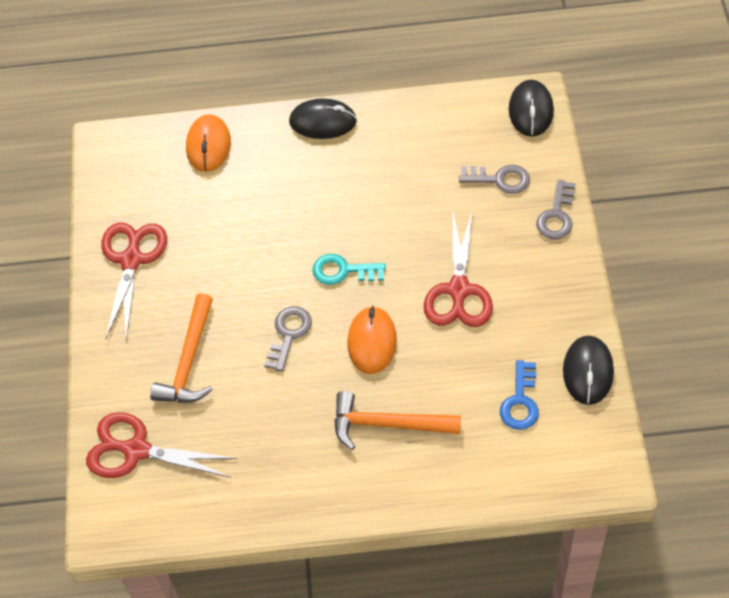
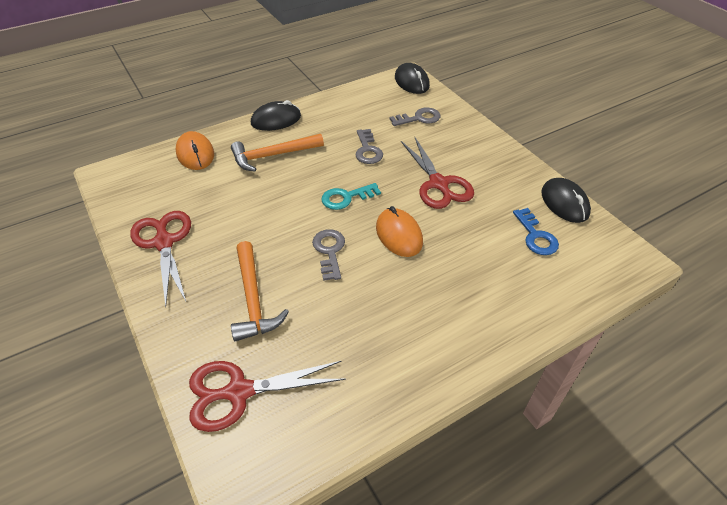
camera: 30 degrees left, 10 degrees down
orange hammer [334,391,461,450] -> orange hammer moved to [231,134,324,172]
grey key [536,180,576,239] -> grey key moved to [356,129,383,164]

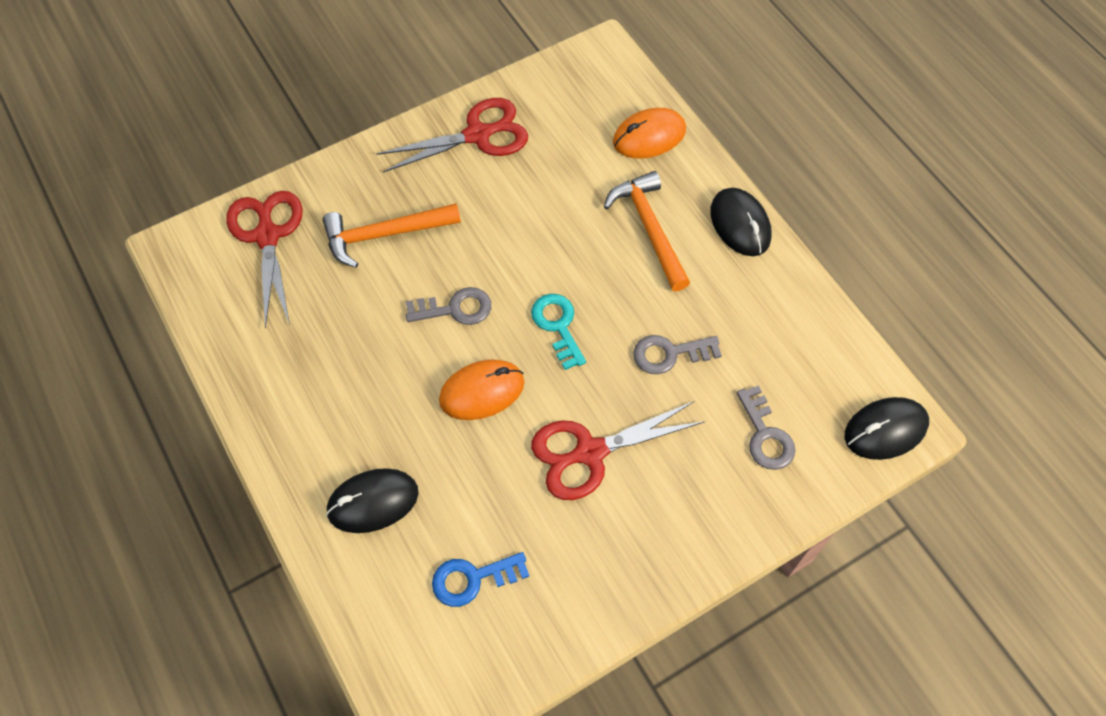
camera: 90 degrees right, 15 degrees up
black mouse [541,178,591,223] -> black mouse moved to [326,468,419,533]

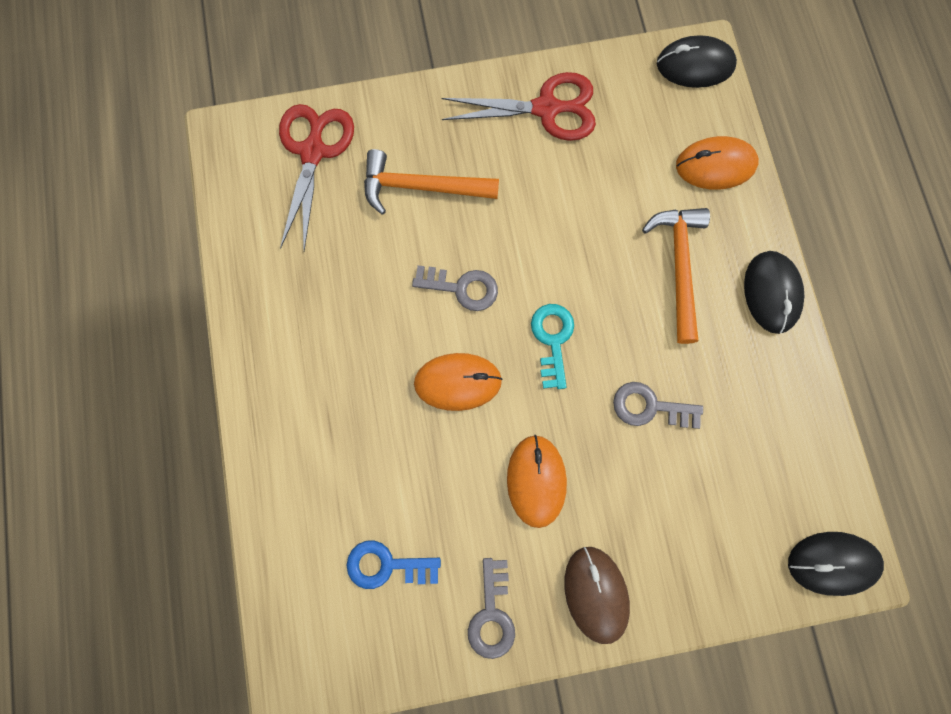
camera: 20 degrees right, 15 degrees up
black mouse [326,468,419,533] -> black mouse moved to [657,35,737,88]
red scissors [531,401,705,500] -> orange mouse [507,435,567,528]
grey key [737,385,795,470] -> grey key moved to [468,558,515,659]
none -> brown mouse [564,547,630,644]

